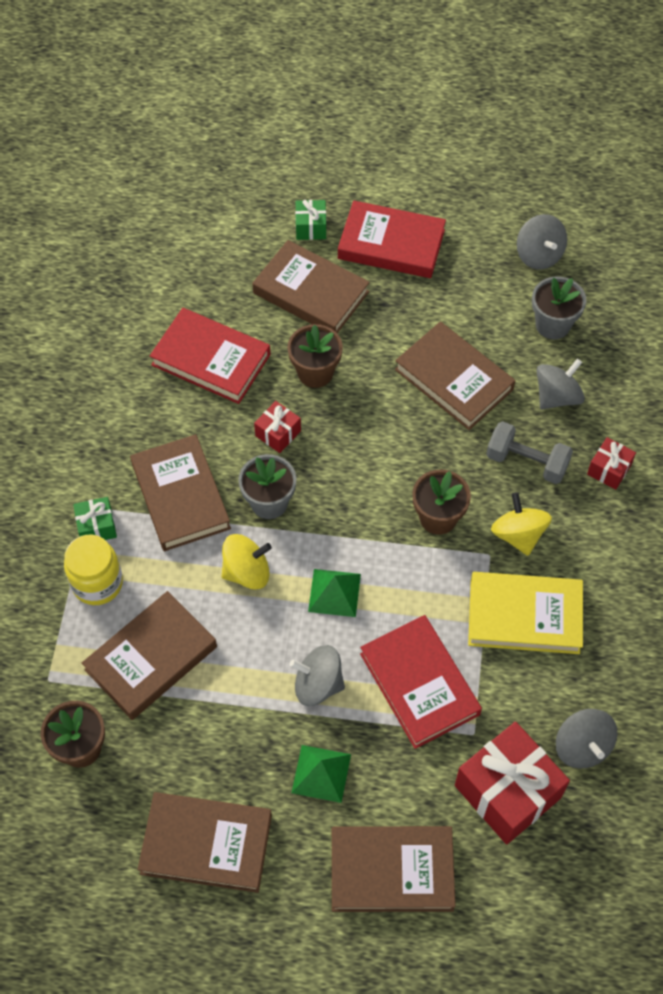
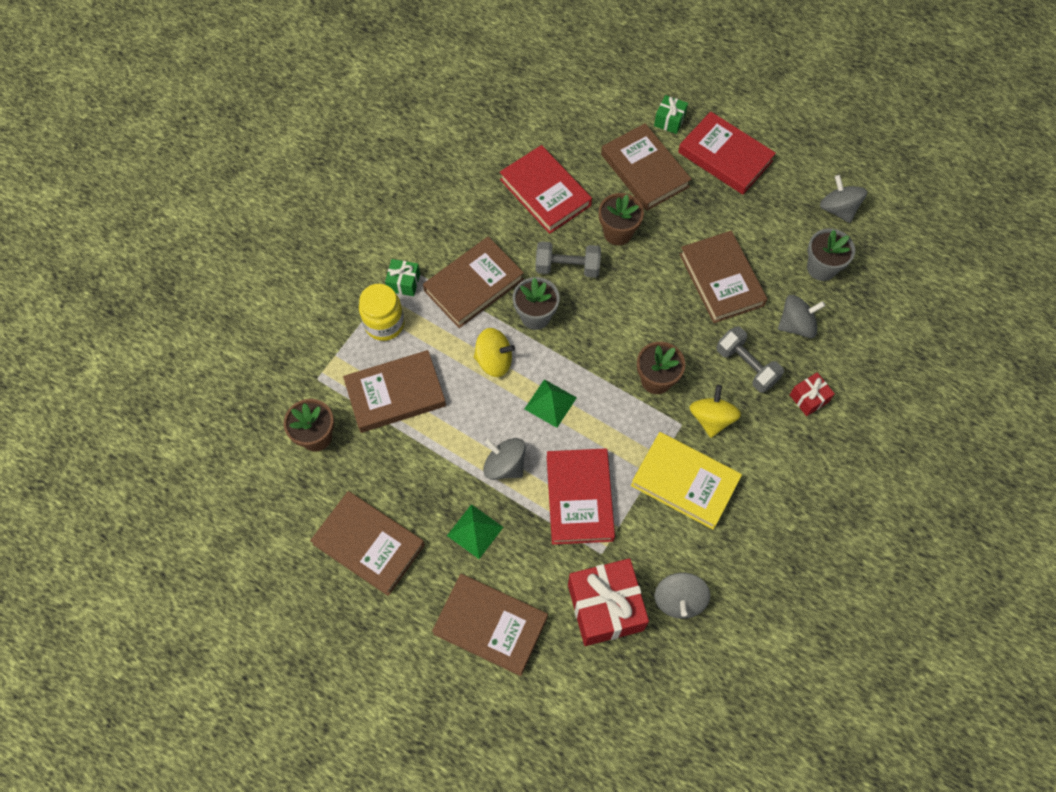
camera: 25 degrees right, 5 degrees up
brown book [130,434,231,551] -> brown book turned 45 degrees clockwise [423,237,524,328]
red gift [254,401,301,453] -> grey dumbbell [536,241,601,278]
grey spinning top [517,214,567,270] -> grey spinning top turned 150 degrees clockwise [820,175,867,223]

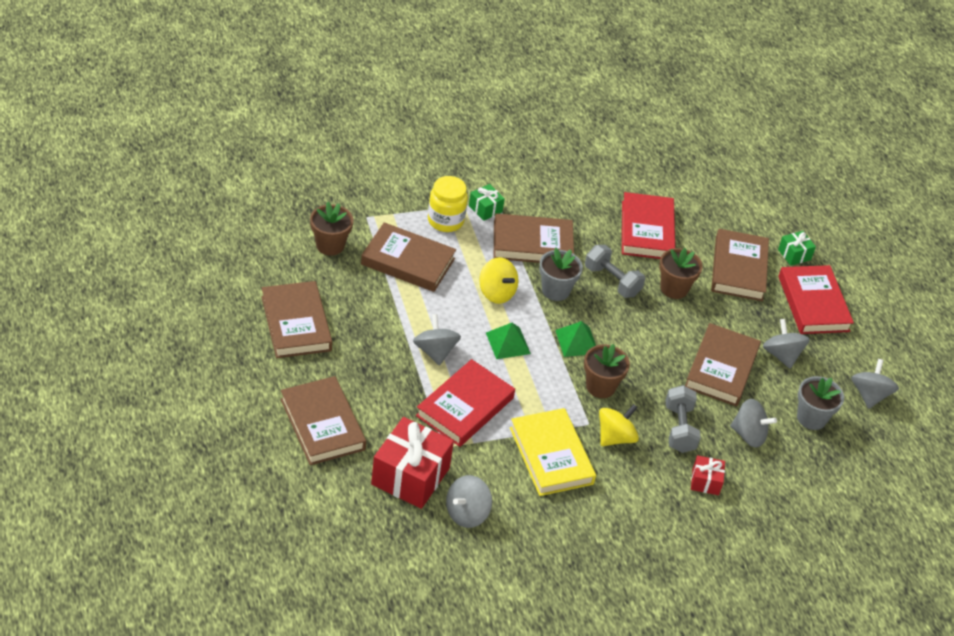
camera: 35 degrees right, 20 degrees down
green pyramid [447,504,503,559] -> green pyramid moved to [555,321,596,357]
none -> grey spinning top [763,319,810,369]

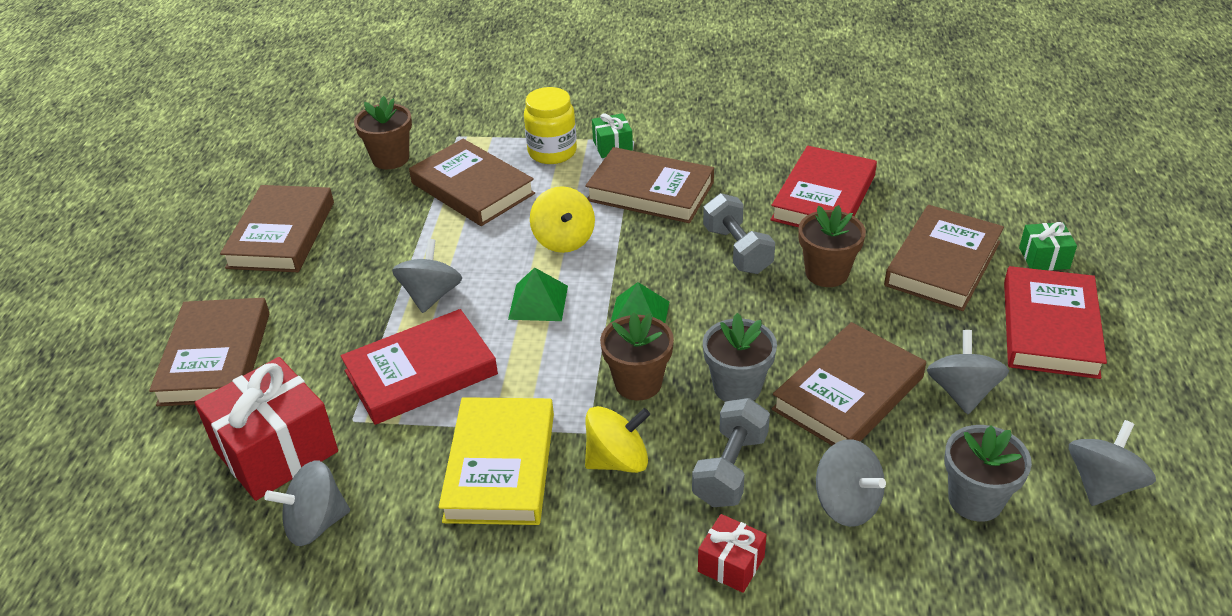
camera: 30 degrees right, 5 degrees down
grey flower pot [539,248,583,301] -> grey flower pot moved to [703,313,777,402]

